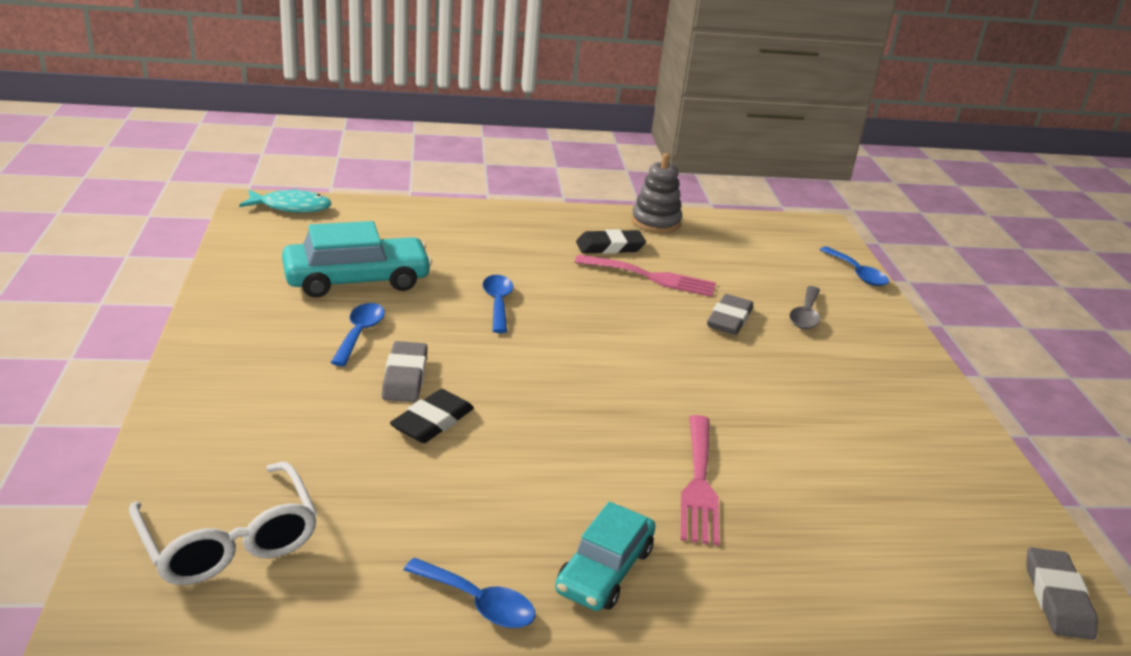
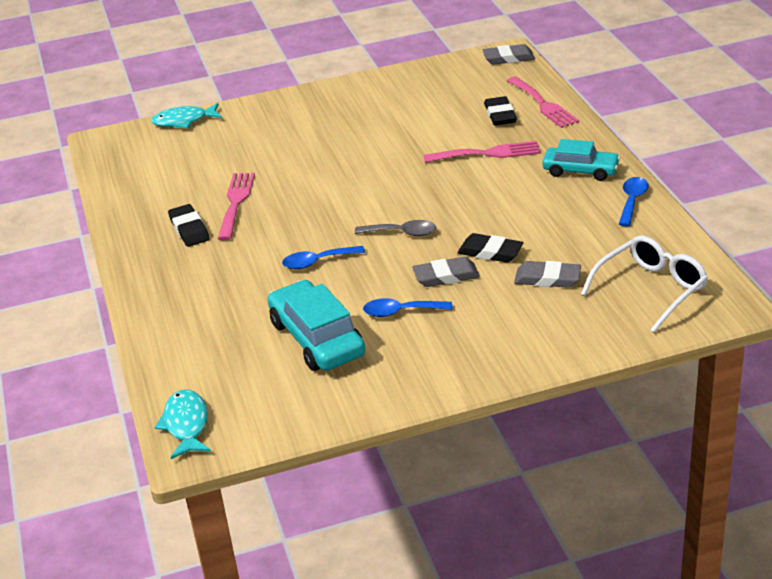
camera: 95 degrees left, 5 degrees up
grey stacking toy [631,153,683,233] -> none
grey eraser [707,294,753,335] -> grey eraser moved to [514,261,581,288]
grey spoon [789,286,820,329] -> grey spoon moved to [355,220,436,236]
blue spoon [819,247,889,286] -> turquoise fish [151,103,222,128]
none -> black eraser [484,96,517,125]
none -> pink fork [507,76,579,128]

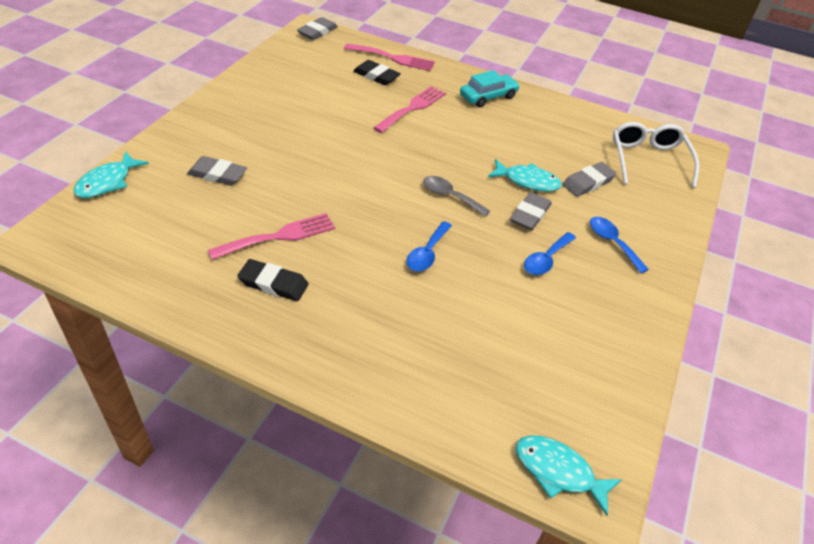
camera: 55 degrees left, 10 degrees up
pink fork [218,173,255,240] -> pink fork turned 105 degrees clockwise [208,213,335,260]
turquoise car [267,280,365,371] -> none
grey spoon [355,220,436,236] -> grey spoon turned 105 degrees counterclockwise [423,176,490,216]
black eraser [457,233,524,263] -> turquoise fish [488,159,562,192]
blue spoon [619,177,649,226] -> blue spoon moved to [590,217,649,273]
none -> grey eraser [187,156,247,186]

